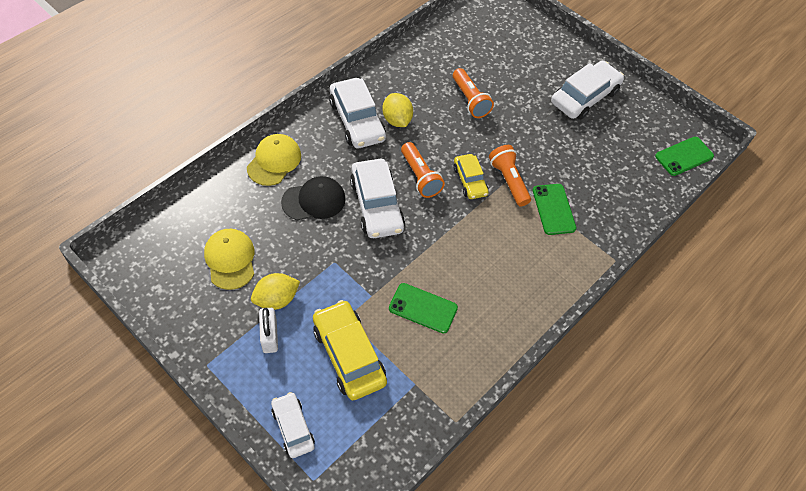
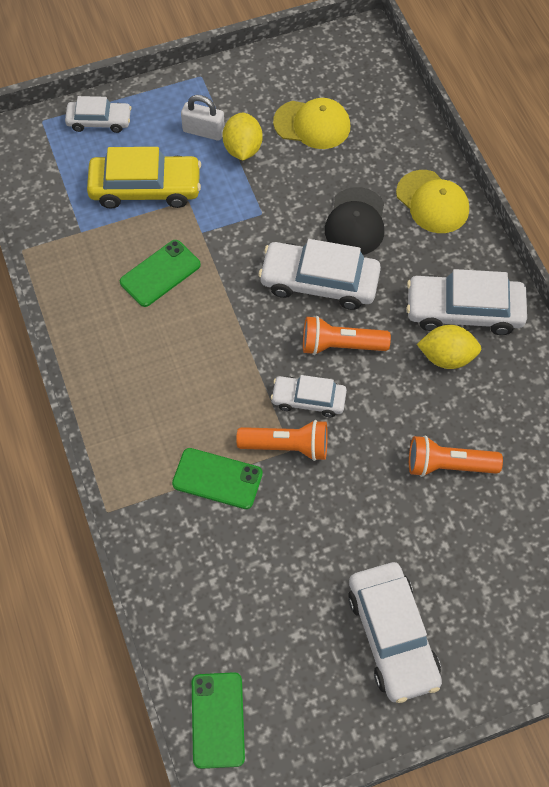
camera: 120 degrees right, 5 degrees up
yellow car [453,154,489,199] -> white car [271,375,347,417]

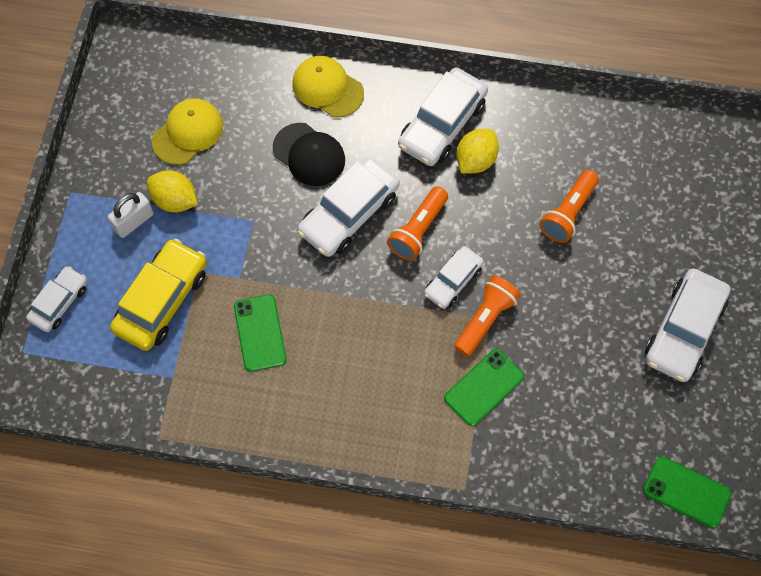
camera: 60 degrees left, 5 degrees up
white car [348,562,442,703] -> white car turned 105 degrees clockwise [645,268,730,382]
yellow cap [396,170,469,233] -> yellow cap turned 135 degrees counterclockwise [293,56,364,117]

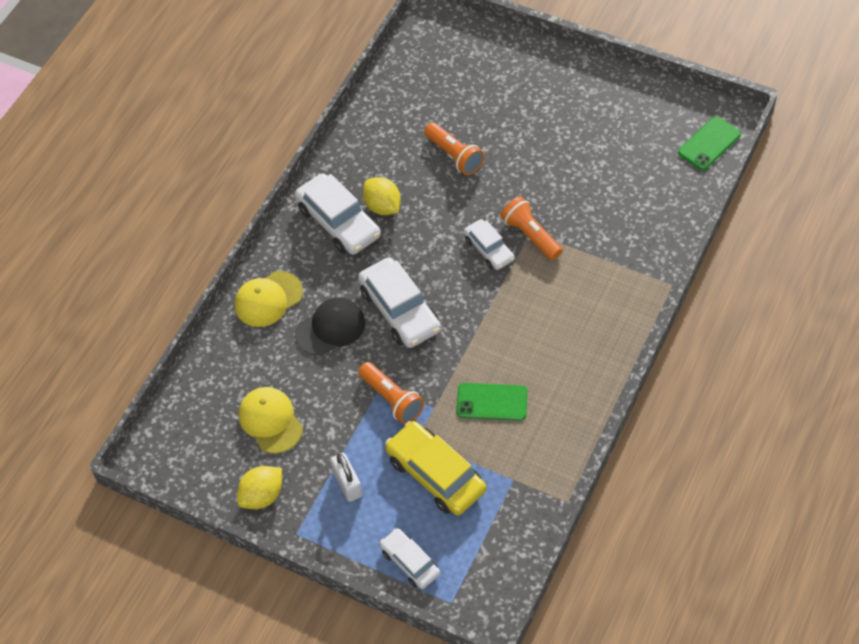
camera: 70 degrees left, 10 degrees down
yellow lemon [147,171,198,212] -> yellow lemon moved to [237,466,282,509]
orange flashlight [387,186,448,261] -> orange flashlight moved to [358,362,424,424]
green phone [444,349,524,426] -> none
white car [645,268,730,382] -> none

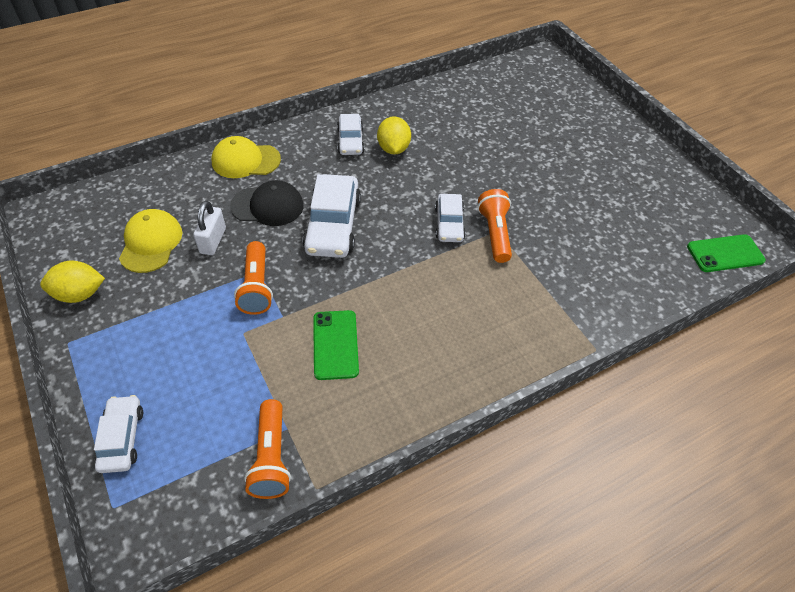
camera: 30 degrees right, 5 degrees down
white car [295,173,381,255] -> white car [337,114,364,155], size x0.60
white padlock [330,453,362,502] -> white padlock moved to [193,201,226,255]
yellow car [385,421,486,516] -> none
orange flashlight [424,122,484,175] -> orange flashlight moved to [244,399,291,499]
green phone [456,383,528,421] -> green phone turned 45 degrees clockwise [313,310,359,380]

